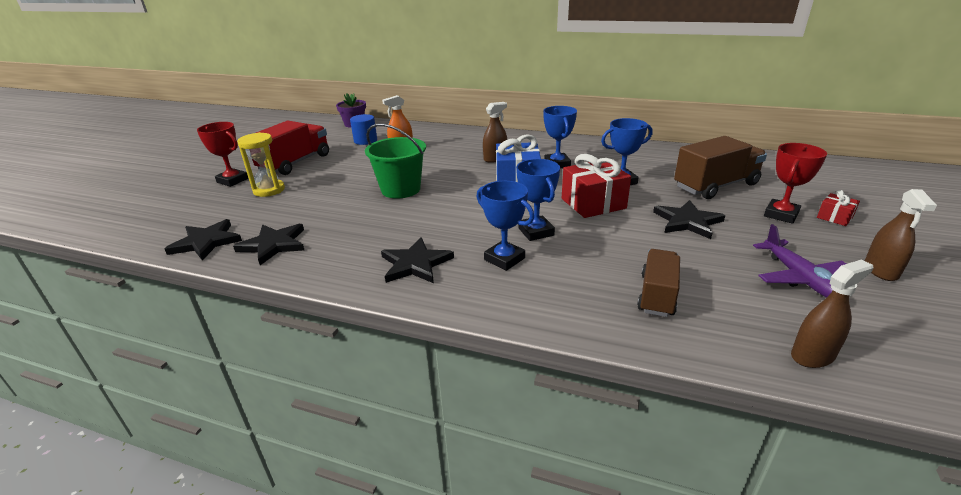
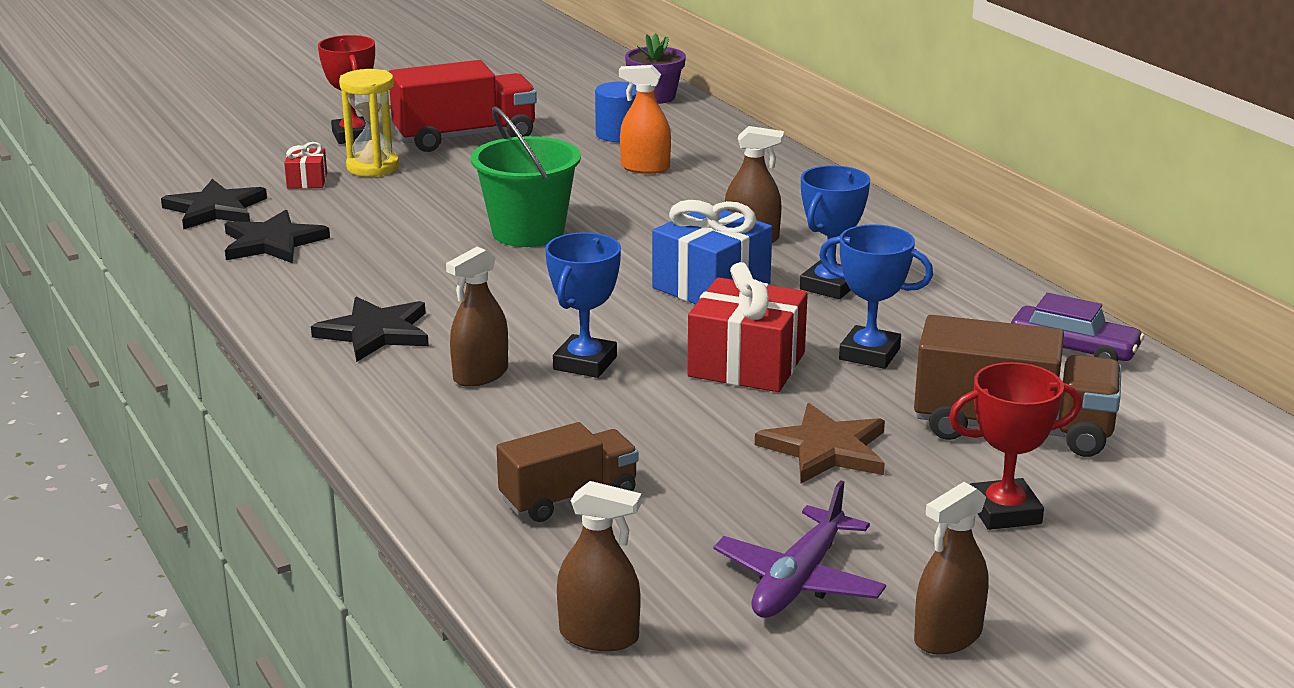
camera: 40 degrees right, 5 degrees down
blue trophy [477,181,534,271] -> brown spray bottle [446,247,508,387]
black star [653,200,725,239] -> brown star [755,403,885,483]
red gift [817,190,860,226] -> red gift moved to [284,142,327,189]
none -> purple car [1011,293,1144,362]

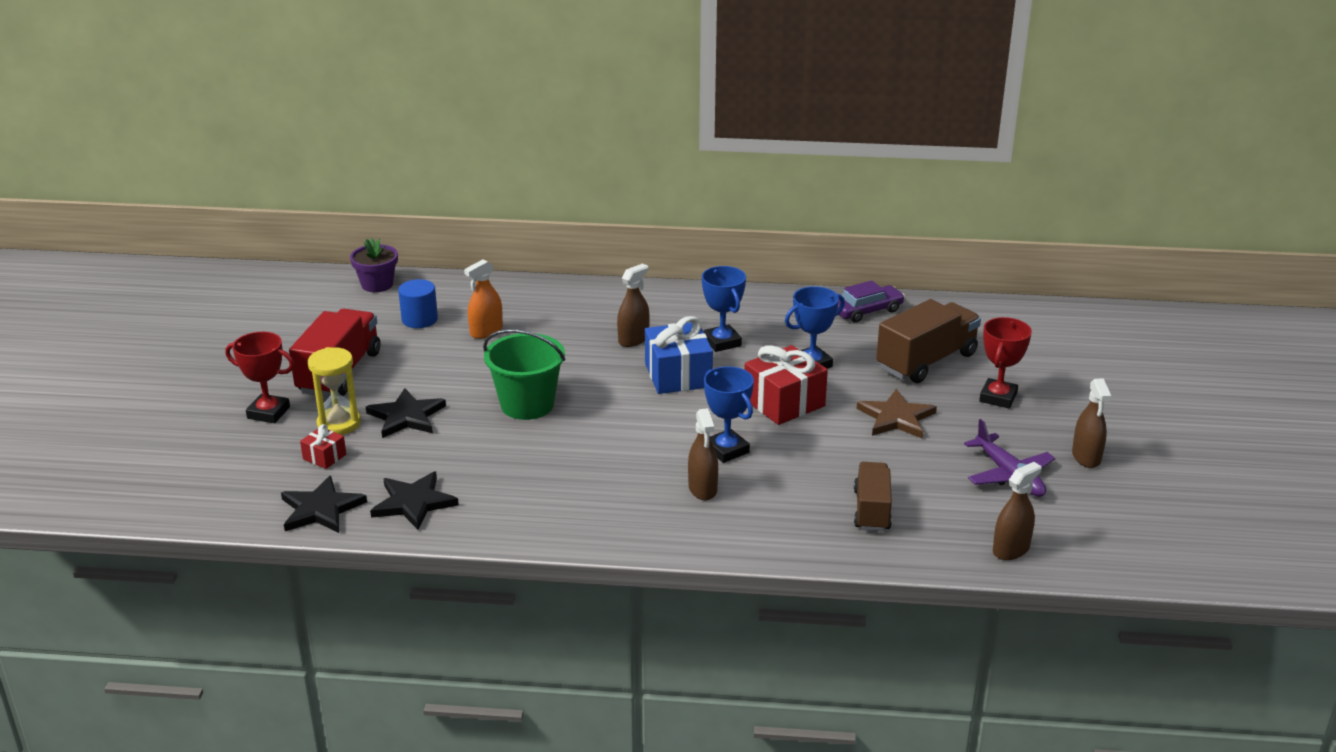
camera: 55 degrees left, 5 degrees up
black star [311,296,429,362] -> black star moved to [366,388,446,438]

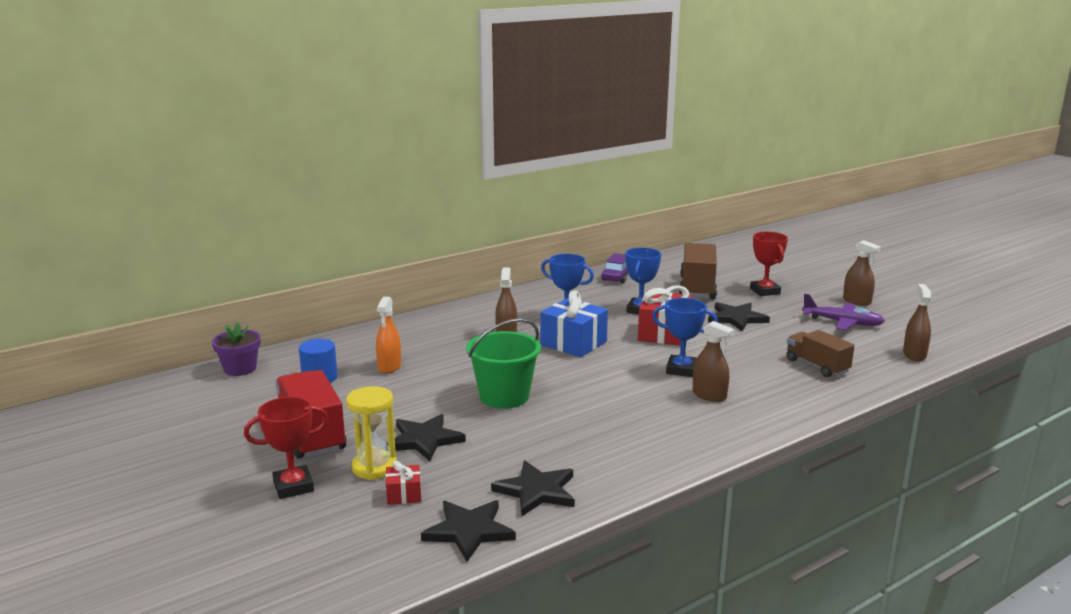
camera: 40 degrees left, 10 degrees down
brown star [857,389,937,439] -> black star [708,302,770,331]

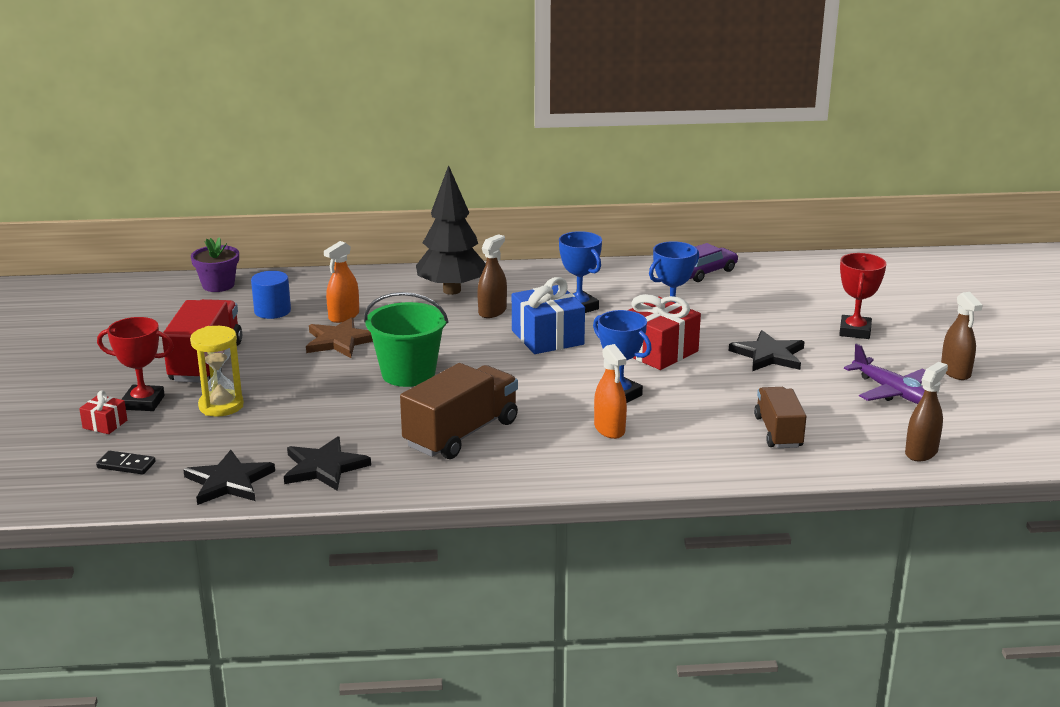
camera: 30 degrees right, 5 degrees up
red gift [385,461,421,505] -> red gift moved to [79,390,127,434]
black star [386,414,466,461] -> none
brown truck [679,243,717,299] -> brown truck moved to [400,363,518,459]
brown spray bottle [692,321,734,402] -> orange spray bottle [594,344,627,439]
none -> black domino [96,451,156,474]
none -> brown star [306,317,373,358]
none -> black tree [416,165,486,295]

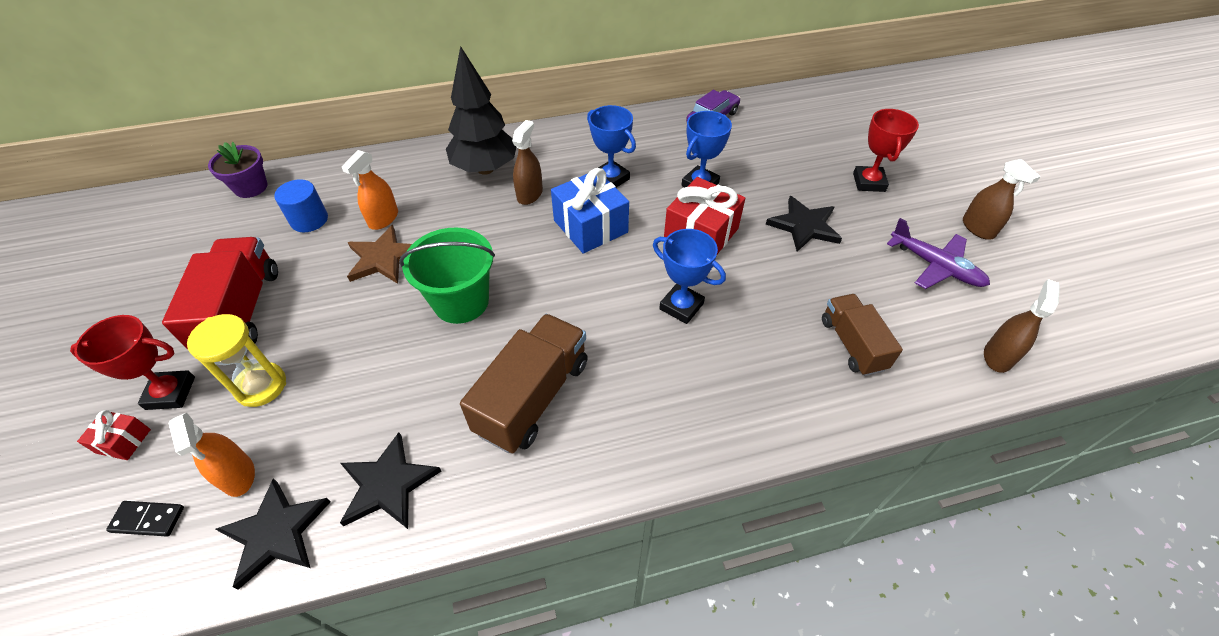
camera: 10 degrees left, 25 degrees up
orange spray bottle [594,344,627,439] -> orange spray bottle moved to [168,413,255,497]

